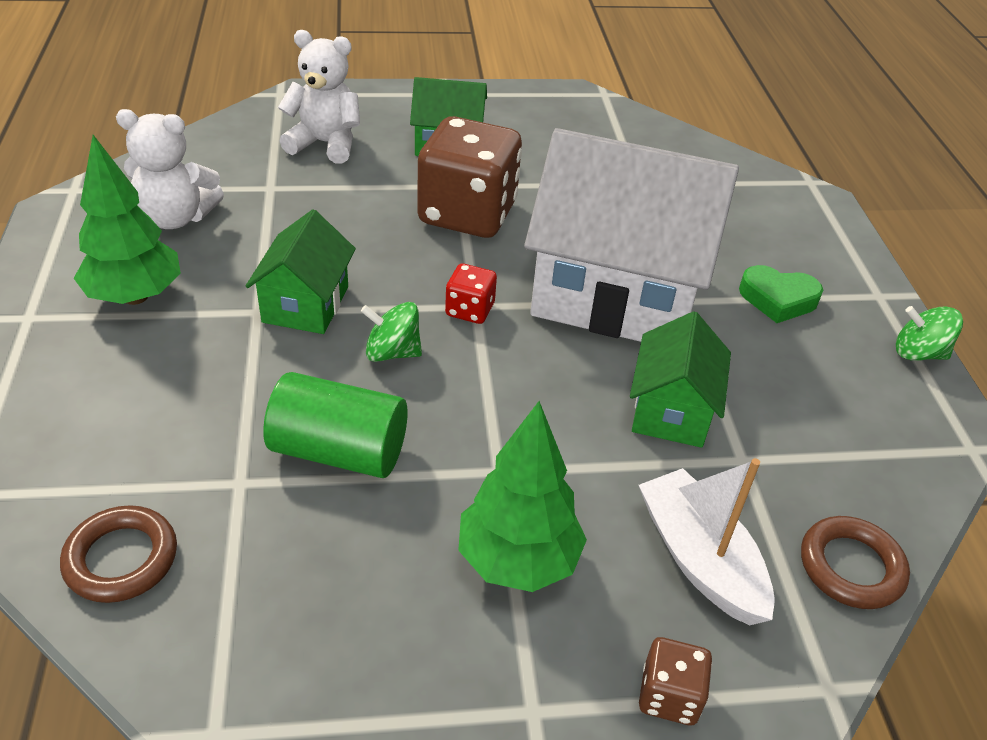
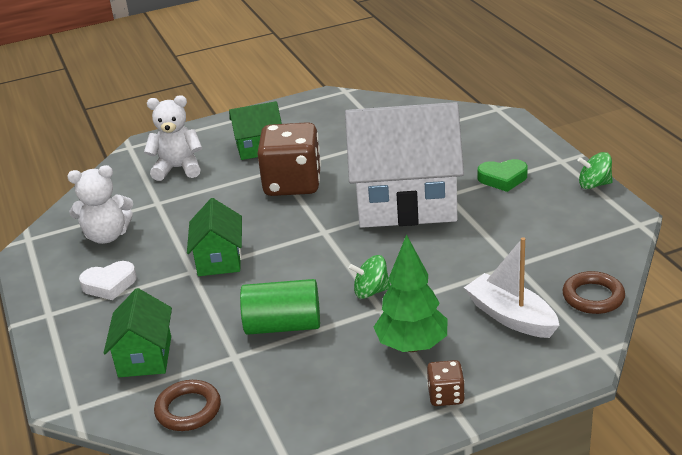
camera: 10 degrees left, 10 degrees down
green tree [74,135,181,305] -> white heart [79,261,137,300]
green spinning top [361,302,422,362] -> green spinning top moved to [349,255,391,299]
red dice [445,264,497,324] -> none
green house [630,311,731,448] -> green house moved to [104,288,172,377]
brown dice [639,637,712,725] -> brown dice moved to [427,360,465,406]

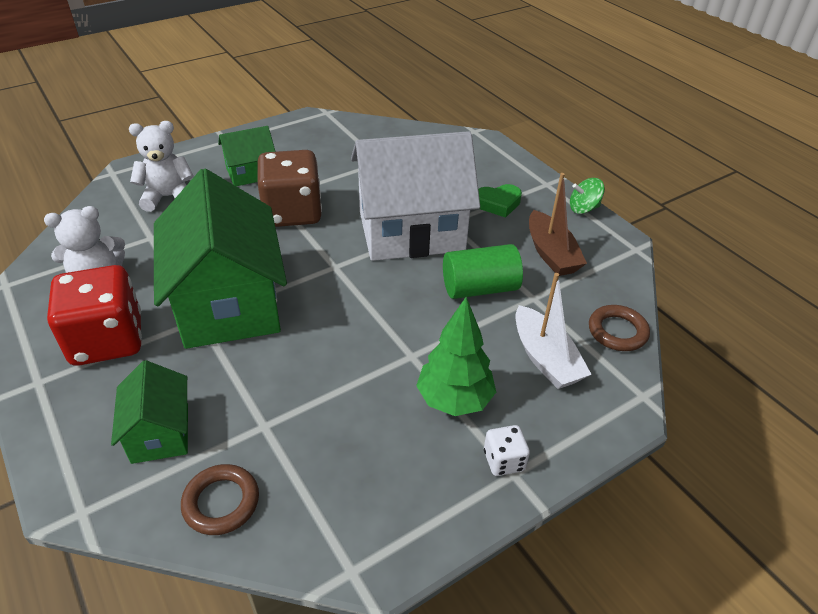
camera: 15 degrees left, 10 degrees up
white heart [79,261,137,300] -> red dice [47,265,142,366]
green house [187,198,242,276] -> green house [154,169,287,349], size x2.03
green cylinder [240,279,320,335] -> green cylinder moved to [443,244,523,299]
green spinning top [349,255,391,299] -> none
brown dice [427,360,465,406] -> white dice [484,425,530,476]
white boat [464,237,560,338] -> white boat turned 150 degrees counterclockwise [516,273,592,389]
none -> brown boat [529,173,587,276]

